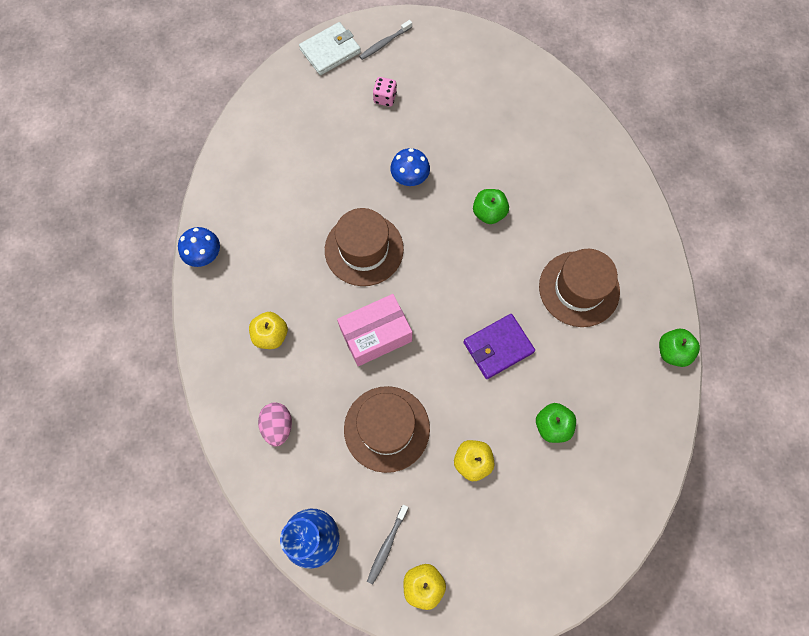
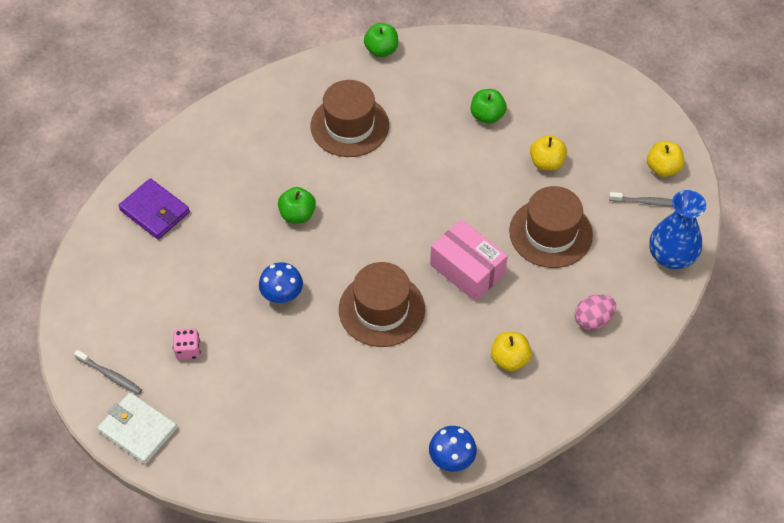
camera: 110 degrees left, 15 degrees down
purple wallet [464,314,535,379] -> purple wallet moved to [118,178,190,239]

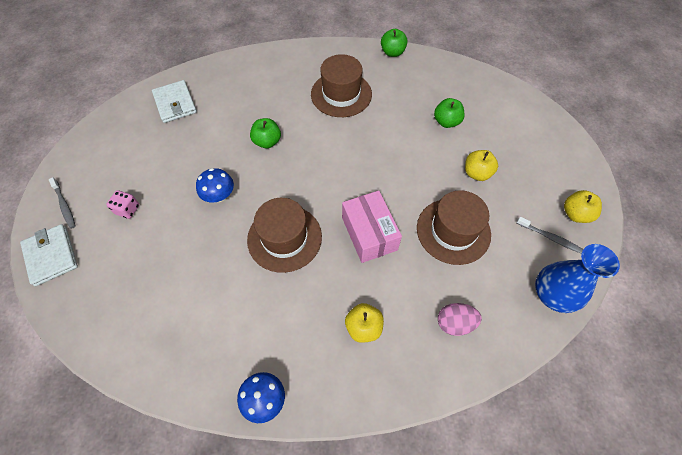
camera: 25 degrees right, 5 degrees up
purple wallet [118,178,190,239] -> white wallet [152,80,197,123]

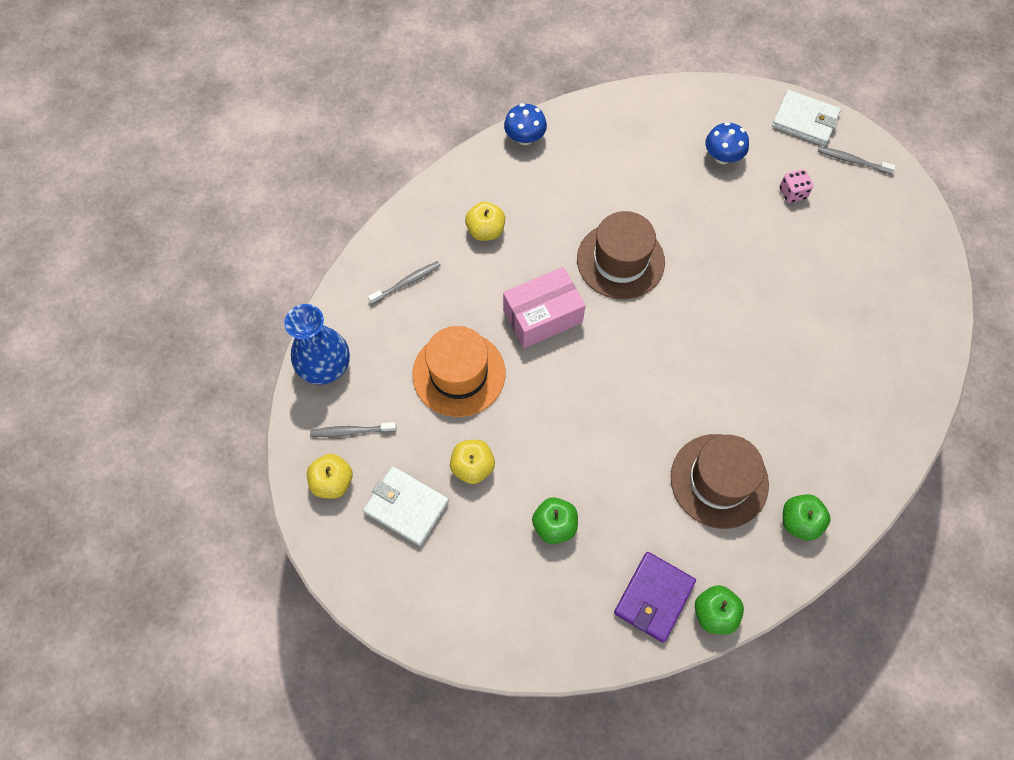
camera: 145 degrees right, 5 degrees up
white wallet [152,80,197,123] -> white wallet moved to [363,466,449,546]
blue mushroom [196,168,234,203] -> blue mushroom moved to [705,122,749,164]
green apple [250,118,281,148] -> green apple moved to [783,494,831,541]
pink box [342,191,402,263] -> pink box turned 60 degrees counterclockwise [503,267,586,348]
brown hat [417,190,491,265] -> orange hat [412,326,505,417]
pink egg [438,303,482,336] -> grey toothbrush [368,261,441,304]
none -> purple wallet [614,552,696,642]

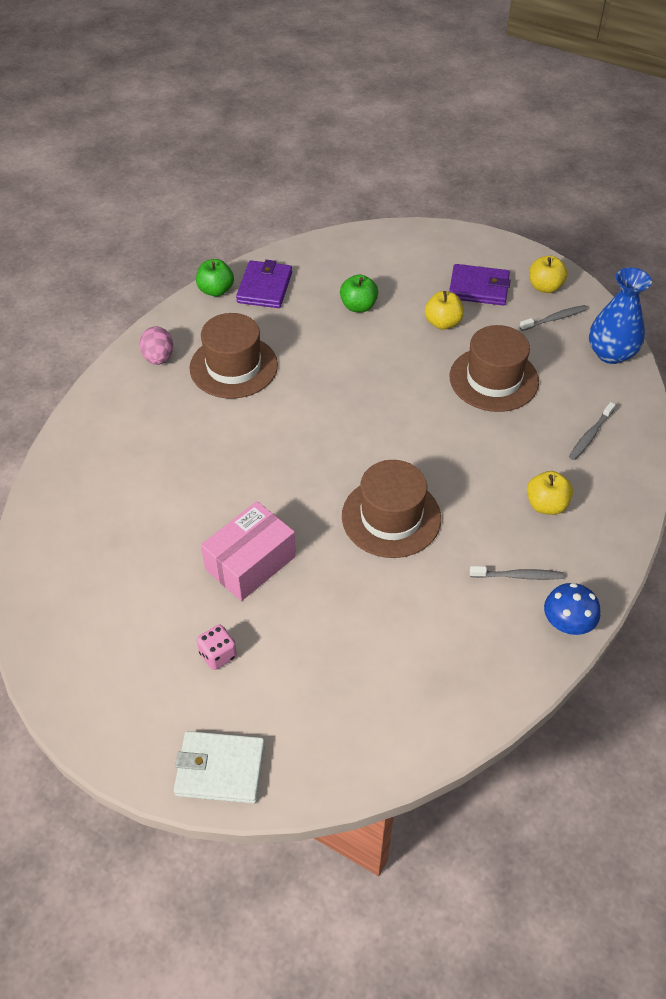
camera: 160 degrees right, 15 degrees down
white wallet [363,466,449,546] -> purple wallet [449,264,510,306]
orange hat [412,326,505,417] -> brown hat [450,325,539,412]
pink box [503,267,586,348] -> pink box moved to [201,501,296,601]
blue mushroom [705,122,749,164] -> none
green apple [783,494,831,541] -> pink egg [140,326,173,365]
grey toothbrush [818,146,896,174] -> grey toothbrush moved to [470,566,564,580]

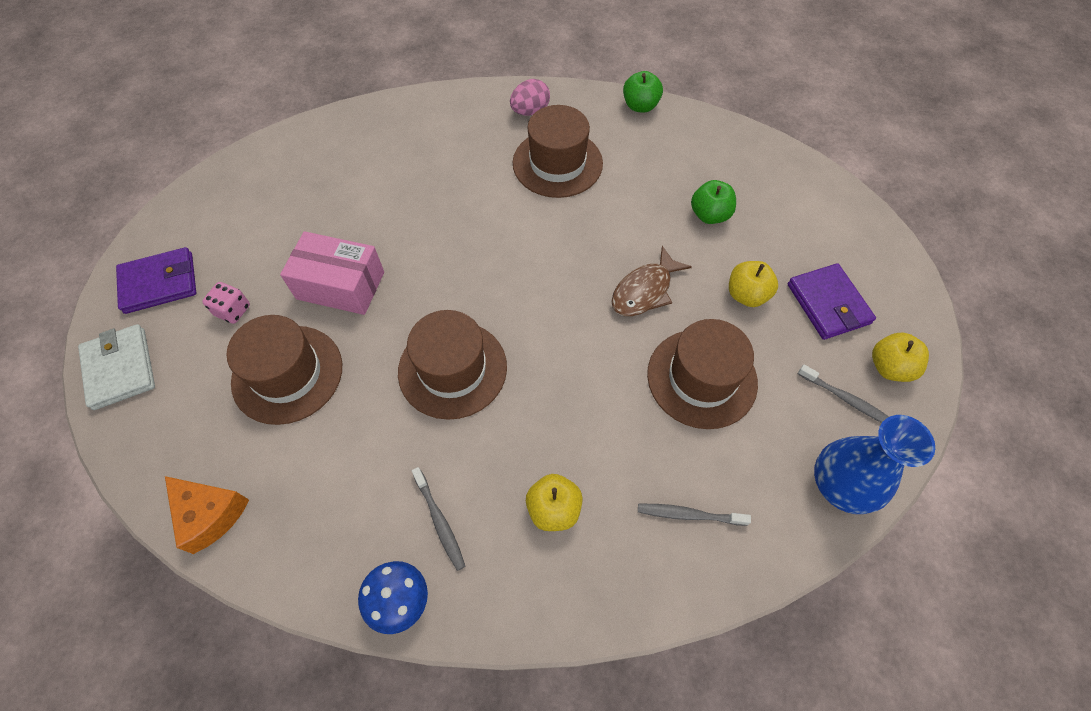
camera: 60 degrees right, 10 degrees up
purple wallet [236,260,292,308] -> purple wallet moved to [116,247,196,314]
none -> orange cheese [165,476,249,554]
none -> brown hat [227,315,342,425]
none -> brown fish [612,246,692,316]

